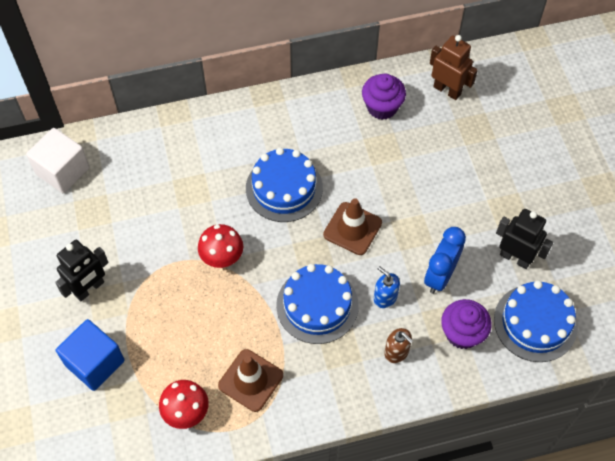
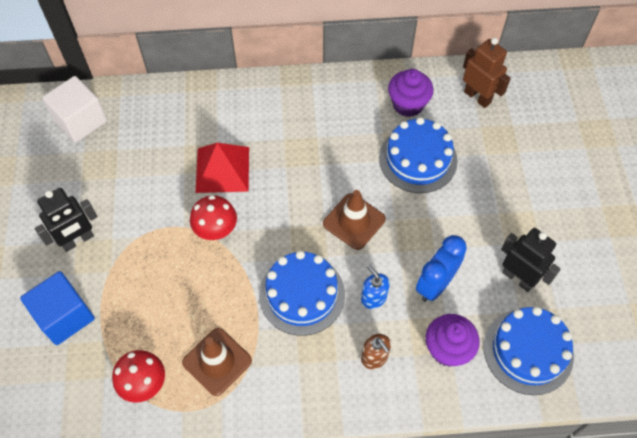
camera: 10 degrees right, 0 degrees up
blue cake [246,147,323,222] -> blue cake moved to [379,117,457,193]
none -> red pyramid [195,143,249,193]

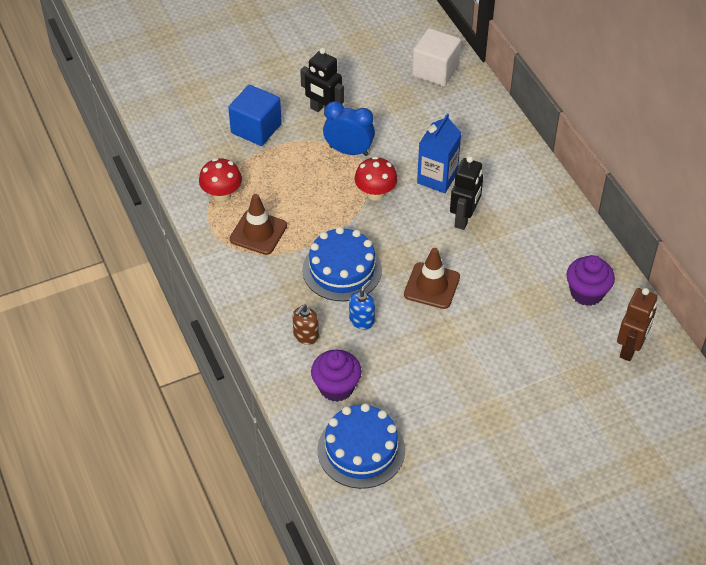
camera: 70 degrees right, 10 degrees down
red pyramid [195,143,249,193] -> blue carton [417,113,461,193]
blue cake [379,117,457,193] -> none
blue clock [416,235,467,302] -> blue clock moved to [323,101,375,156]
black robot [501,228,560,292] -> black robot moved to [450,156,483,230]

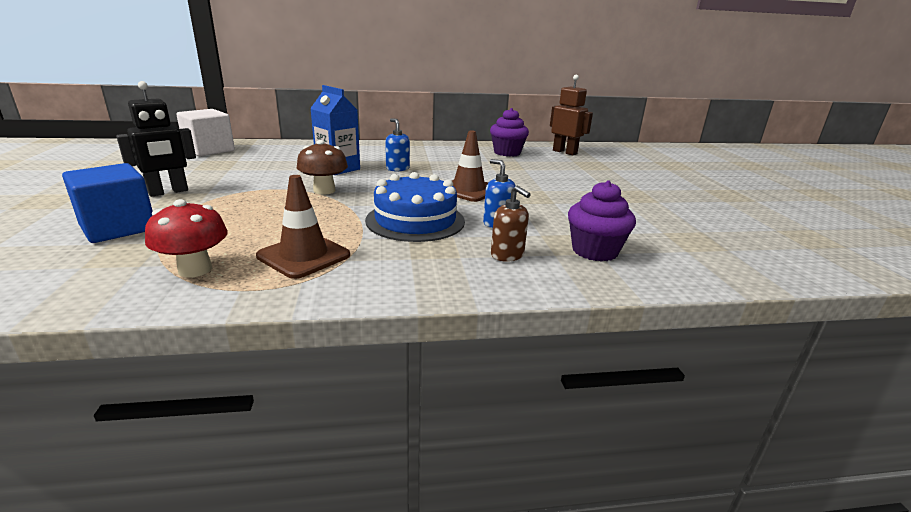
camera: 75 degrees left, 25 degrees down
blue cake [317,403,405,489] -> none
blue clock [323,101,375,156] -> none
red mushroom [354,156,398,201] -> brown mushroom [297,140,348,195]
black robot [450,156,483,230] -> blue soap dispenser [385,118,410,171]

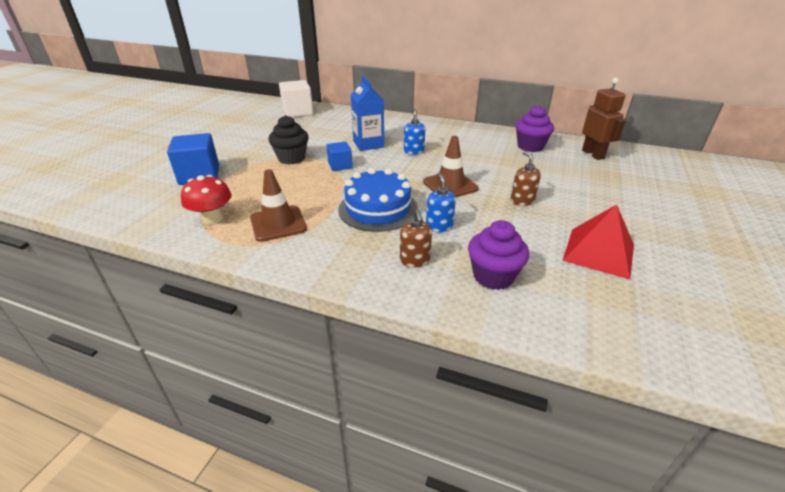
camera: 30 degrees right, 10 degrees up
black robot [116,81,196,197] -> none
brown mushroom [297,140,348,195] -> blue cube [326,142,352,171]
none -> black cupcake [269,115,309,165]
none -> brown soap dispenser [511,151,541,206]
none -> red pyramid [563,205,634,279]

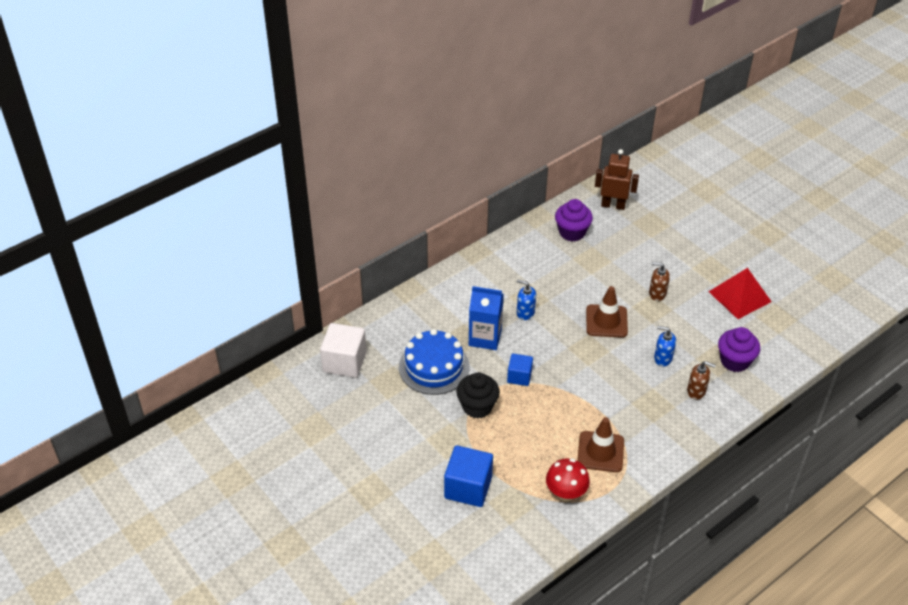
camera: 60 degrees left, 10 degrees up
blue cake [338,168,418,232] -> blue cake moved to [399,329,469,395]

